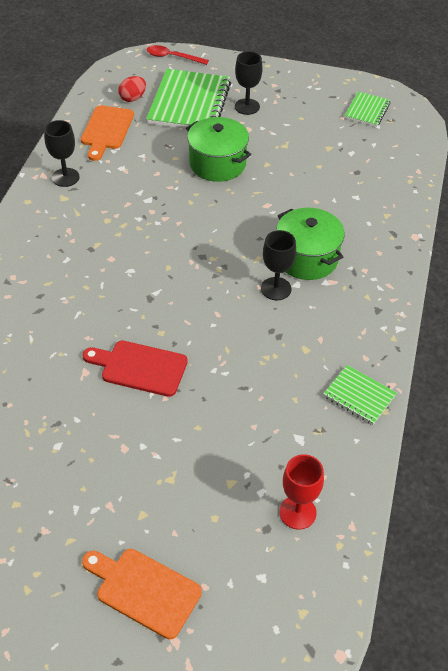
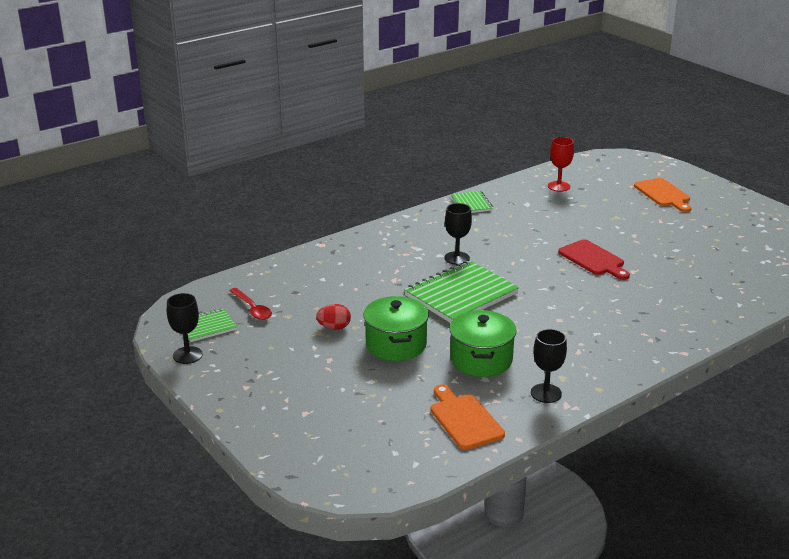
camera: 140 degrees left, 20 degrees down
orange cutting board [81,105,134,161] -> orange cutting board turned 75 degrees counterclockwise [431,384,505,450]
red egg [118,76,146,102] -> red egg moved to [316,304,351,330]
green notebook [146,69,231,129] -> green notebook moved to [404,260,519,323]
red spoon [147,45,209,65] -> red spoon moved to [229,288,272,320]
black goblet [235,51,263,115] -> black goblet moved to [167,293,203,364]
green pot [276,208,345,280] -> green pot moved to [449,310,517,377]

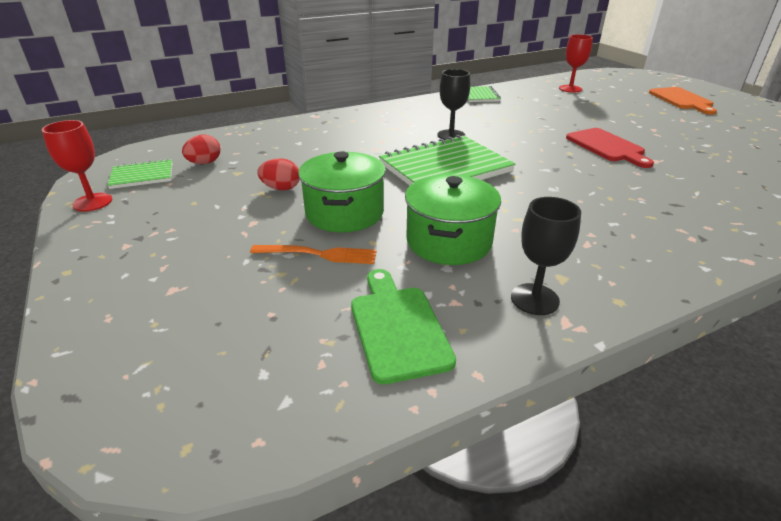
camera: 10 degrees right, 5 degrees up
black goblet [167,293,203,364] -> red goblet [42,120,112,212]
red spoon [229,288,272,320] -> red egg [182,134,221,164]
orange cutting board [431,384,505,450] -> green cutting board [351,269,456,385]
none -> orange fork [250,245,377,264]

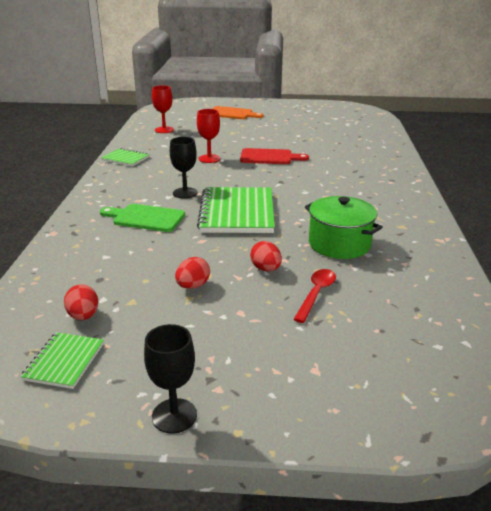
camera: 60 degrees left, 5 degrees down
red goblet [42,120,112,212] -> red goblet moved to [197,109,220,163]
orange fork [250,245,377,264] -> red spoon [293,269,336,323]
green pot [298,151,386,233] -> red egg [250,241,282,271]
green cutting board [351,269,456,385] -> green cutting board moved to [100,204,185,232]
black goblet [511,197,581,315] -> black goblet moved to [144,324,197,434]

